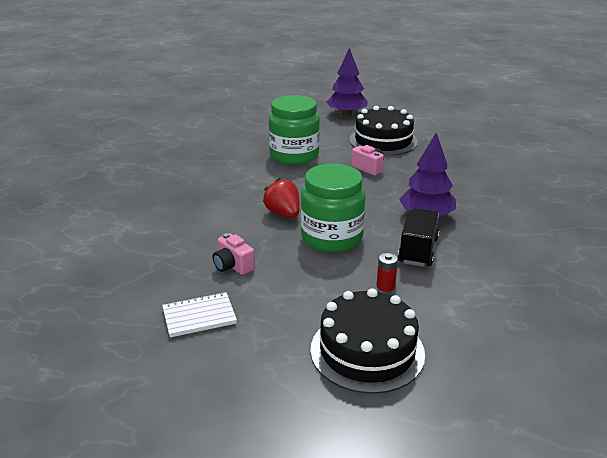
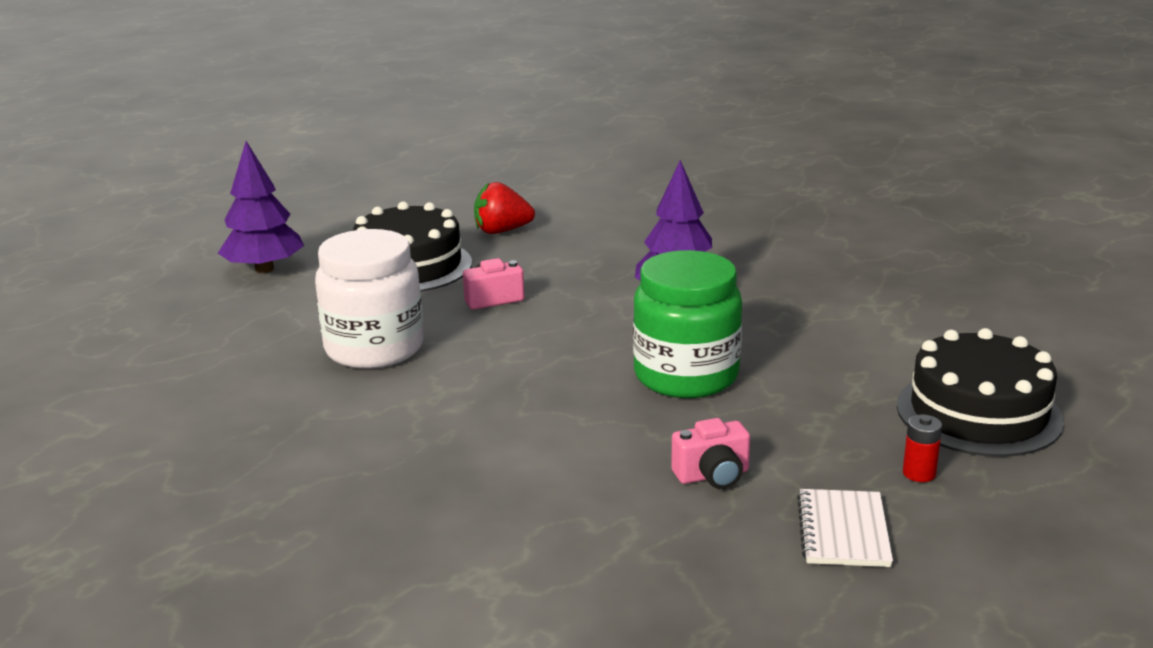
camera: 65 degrees left, 5 degrees down
red strawberry [263,178,300,218] -> red strawberry moved to [474,182,535,234]
green jar [268,95,320,165] -> white jar [315,229,424,369]
red battery [377,253,398,292] -> red battery moved to [903,414,942,482]
black truck [398,208,439,267] -> none

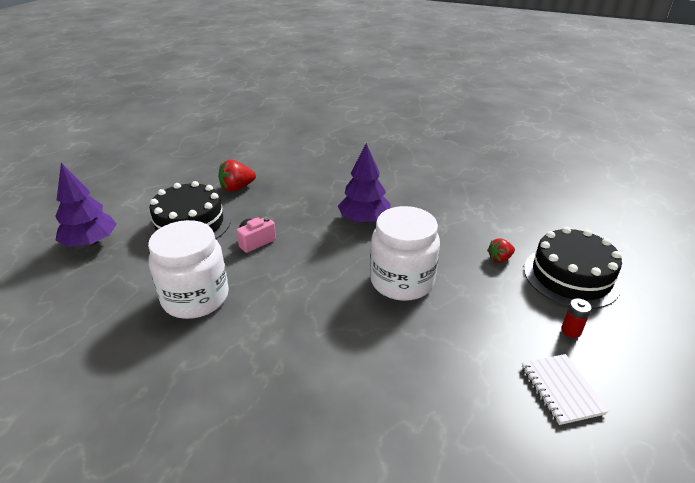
camera: 20 degrees left, 10 degrees up
green jar [633,250,742,398] -> white jar [370,206,440,301]
pink camera [671,418,750,489] -> none
none -> red strawberry [487,238,515,263]

